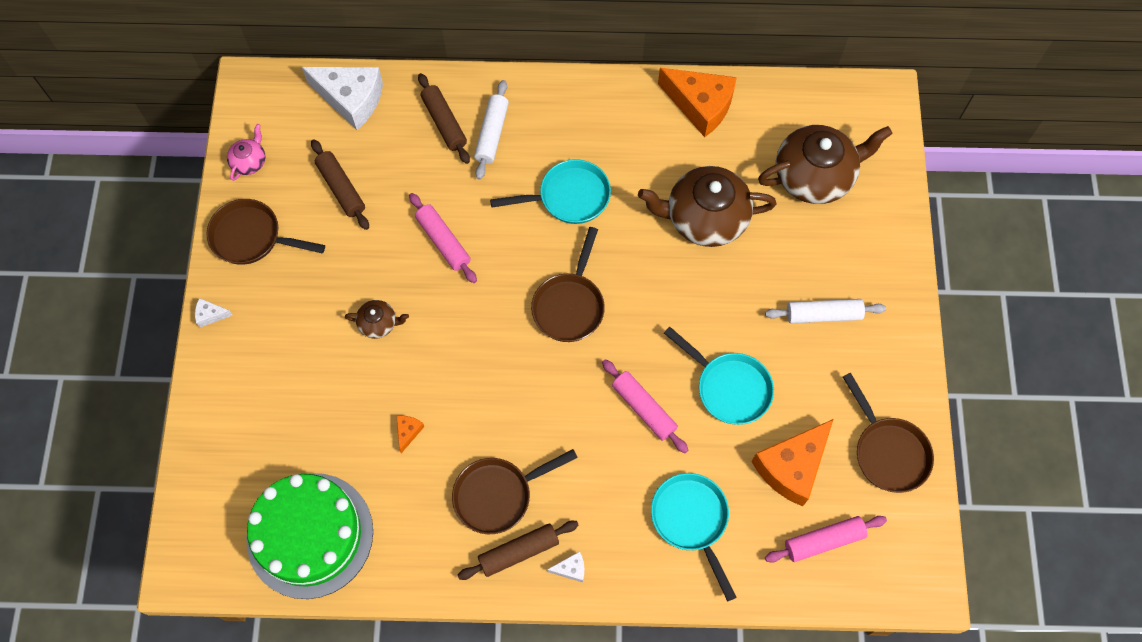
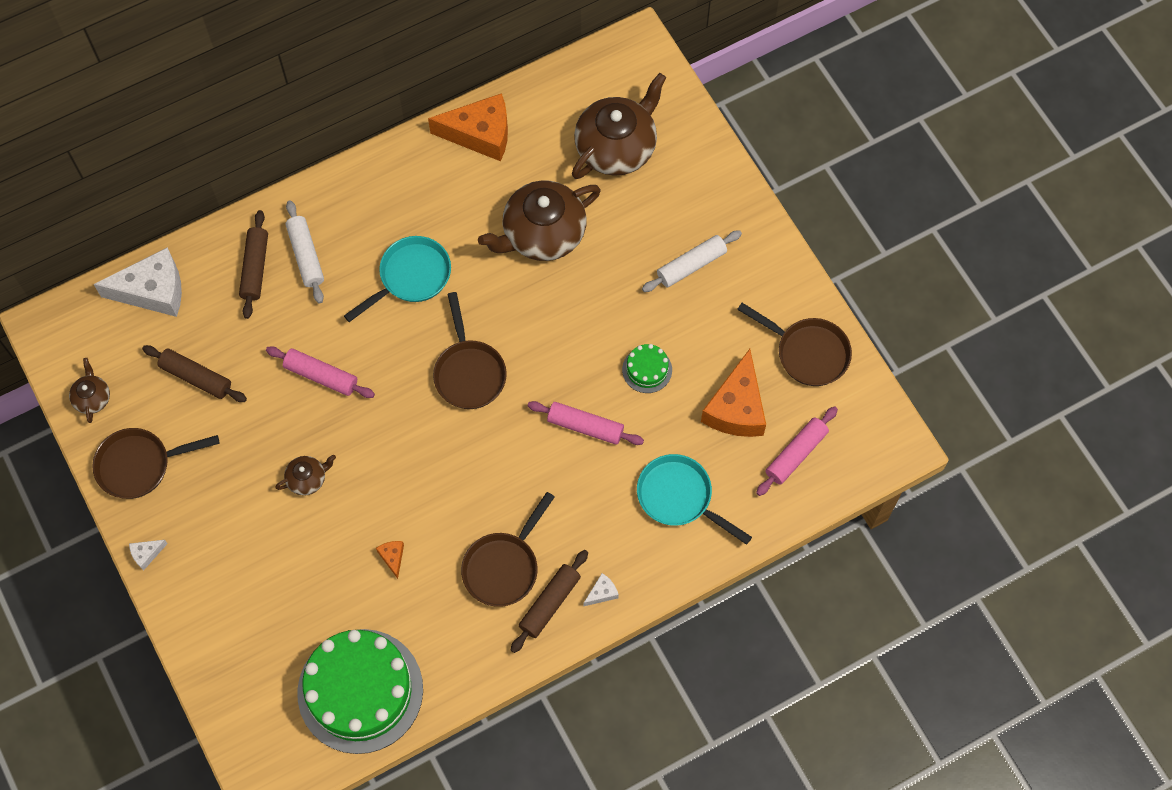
camera: 30 degrees left, 0 degrees up
pink teapot [227,124,265,181] -> brown teapot [69,358,110,423]
brown rolling pin [418,73,470,164] -> brown rolling pin turned 60 degrees clockwise [239,210,268,319]
turquoise pan [664,327,774,425] -> green cake [622,344,672,393]

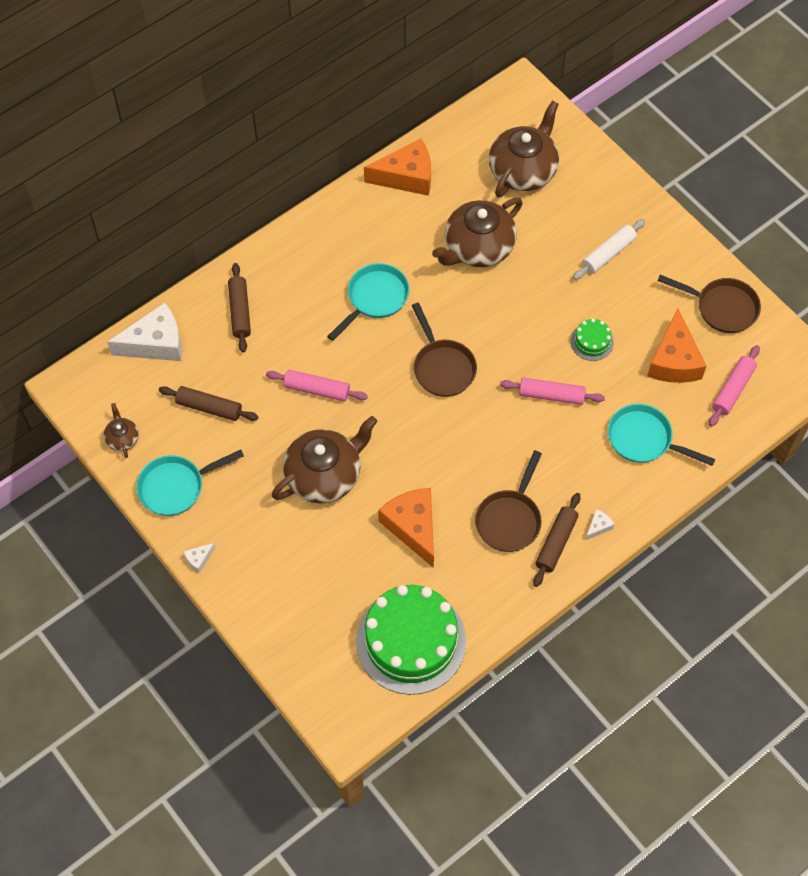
camera: 10 degrees left, 5 degrees down
brown pan [92,428,220,499] -> turquoise pan [136,450,244,516]
brown teapot [275,454,336,496] -> brown teapot [272,416,378,504], size x2.17
white rolling pin [286,201,324,304] -> none
orange cheese [376,541,404,579] -> orange cheese [378,488,434,568], size x2.38

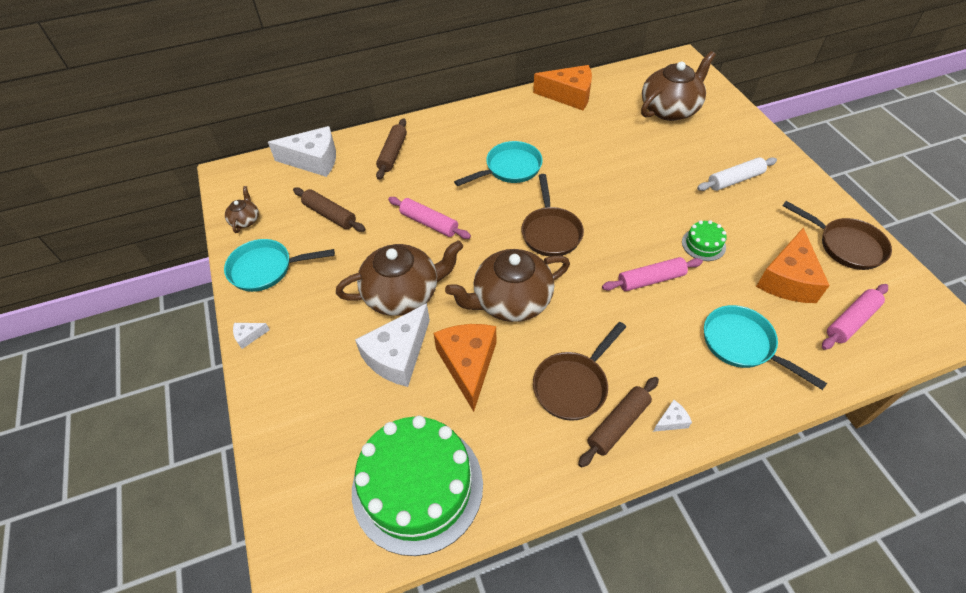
camera: 20 degrees right, 10 degrees down
brown teapot [432,198,523,267] -> brown teapot moved to [445,249,570,322]
pink rolling pin [500,377,605,405] -> pink rolling pin turned 45 degrees counterclockwise [602,257,703,291]
none -> white cheese [355,303,430,387]

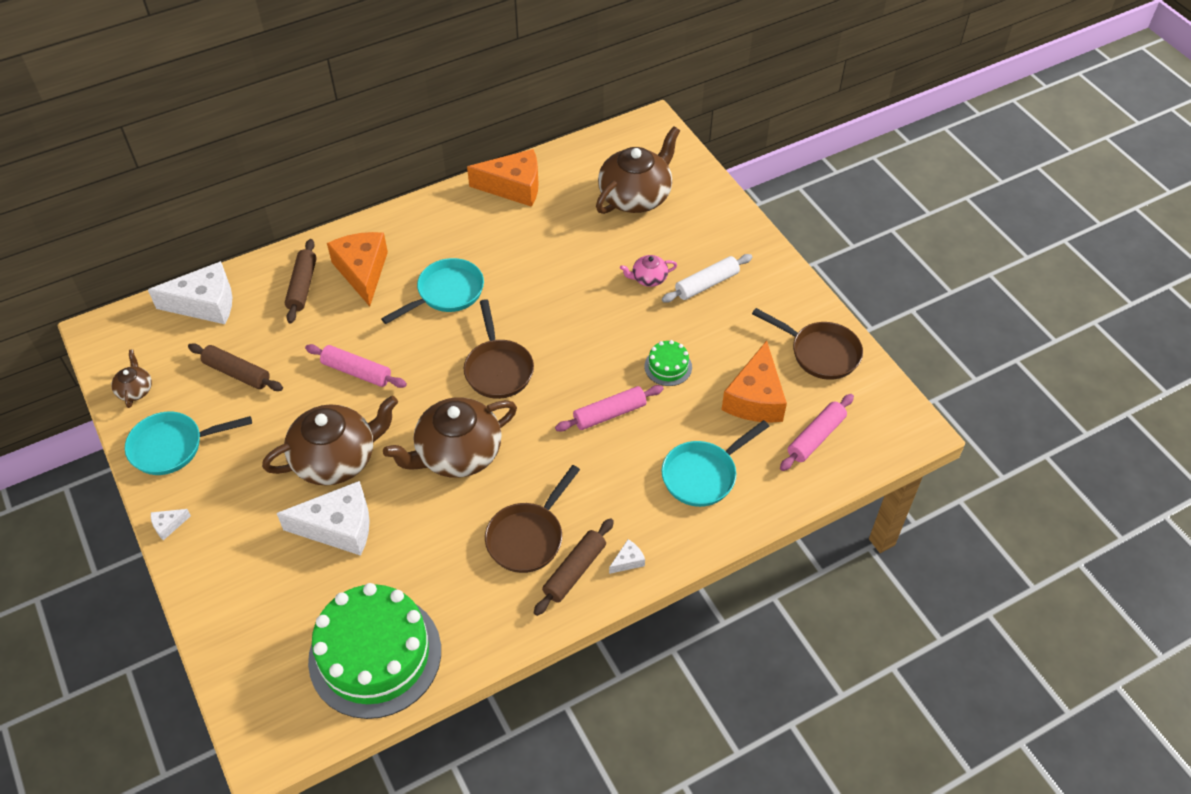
camera: 10 degrees left, 0 degrees up
white cheese [355,303,430,387] -> white cheese turned 120 degrees counterclockwise [276,481,370,556]
orange cheese [433,324,496,412] -> orange cheese moved to [327,232,388,307]
turquoise pan [704,305,827,390] -> turquoise pan turned 75 degrees counterclockwise [662,420,770,507]
none -> pink teapot [620,255,677,287]

